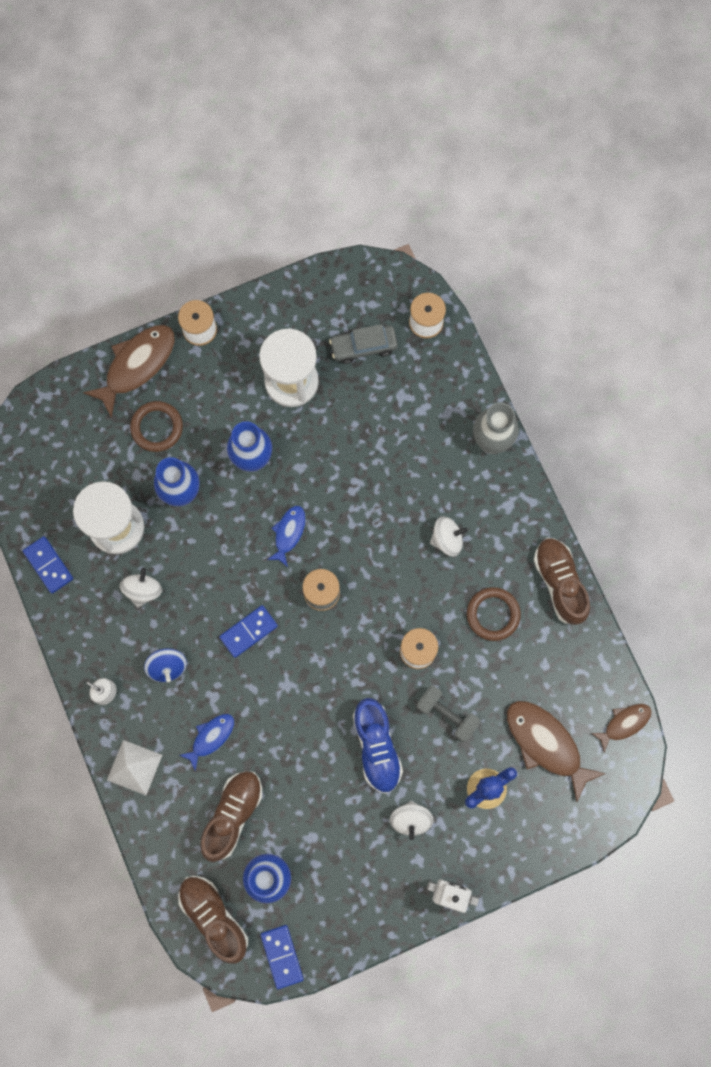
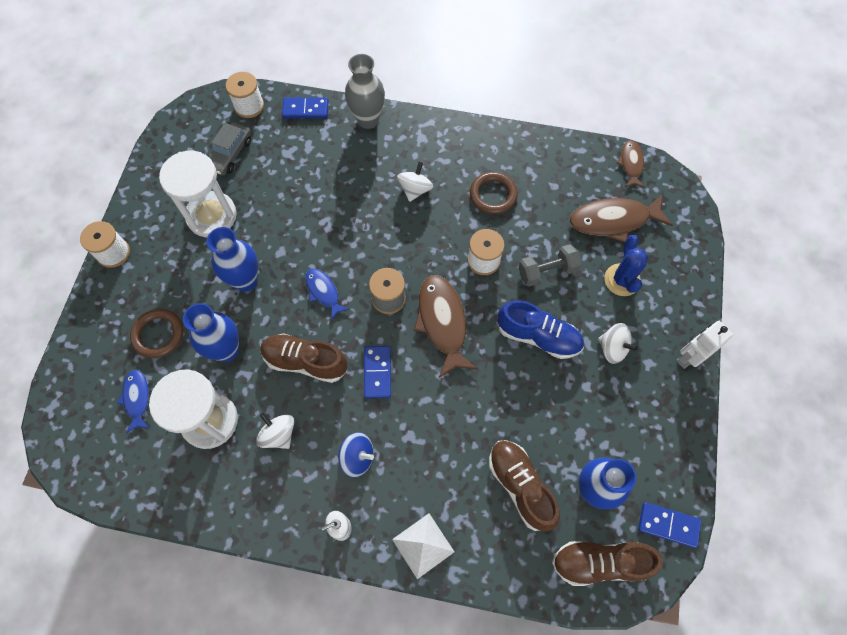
camera: 55 degrees left, 10 degrees down
blue domino [23,536,73,594] -> blue domino moved to [282,97,329,118]
brown fish [83,325,175,418] -> brown fish moved to [414,275,478,378]
blue fish [179,714,234,771] -> blue fish moved to [117,370,149,433]
brown shoe [534,538,590,625] -> brown shoe moved to [260,334,347,383]

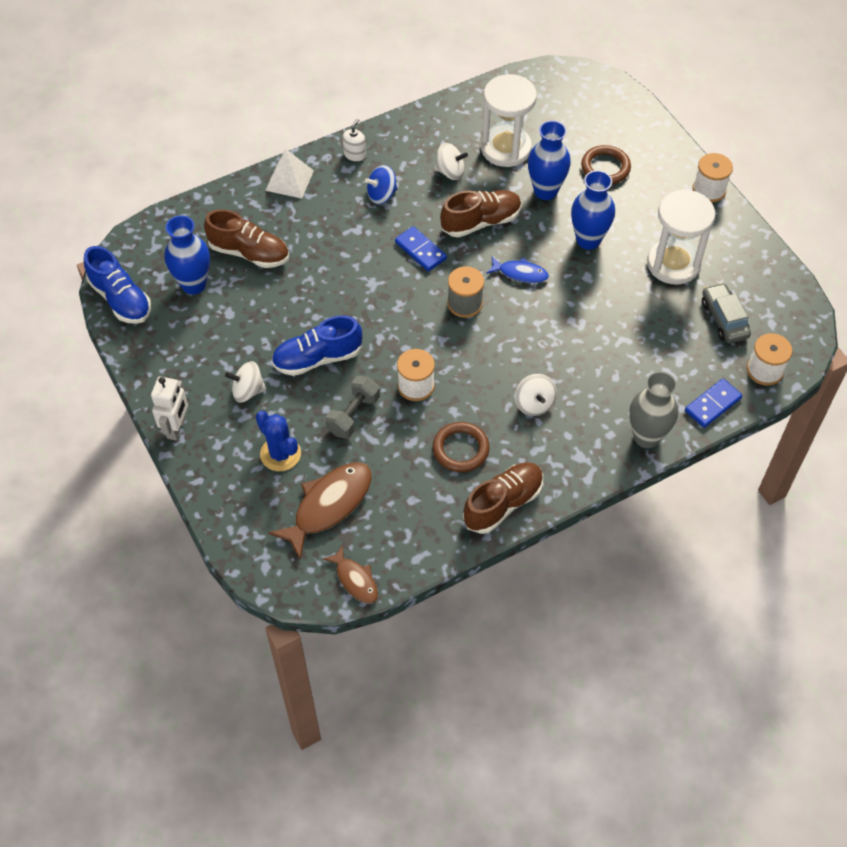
camera: 140 degrees right, 10 degrees down
blue fish [117,370,149,433] -> none
brown fish [414,275,478,378] -> none
brown shoe [552,541,663,586] -> brown shoe moved to [463,462,543,534]
blue domino [638,502,701,548] -> blue shoe [84,246,151,324]

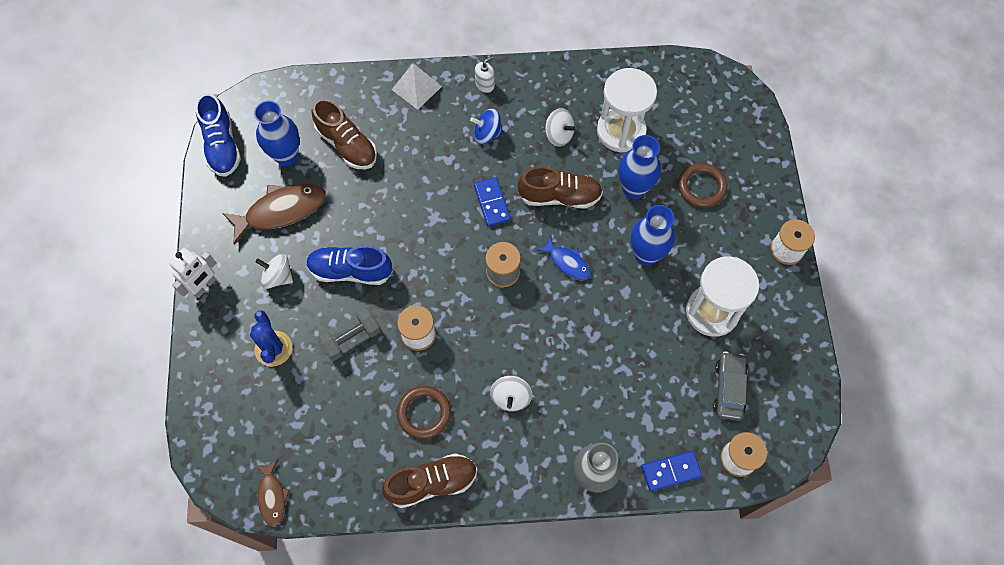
camera: 25 degrees right, 10 degrees up
brown fish [268,462,372,559] -> brown fish moved to [222,184,326,245]

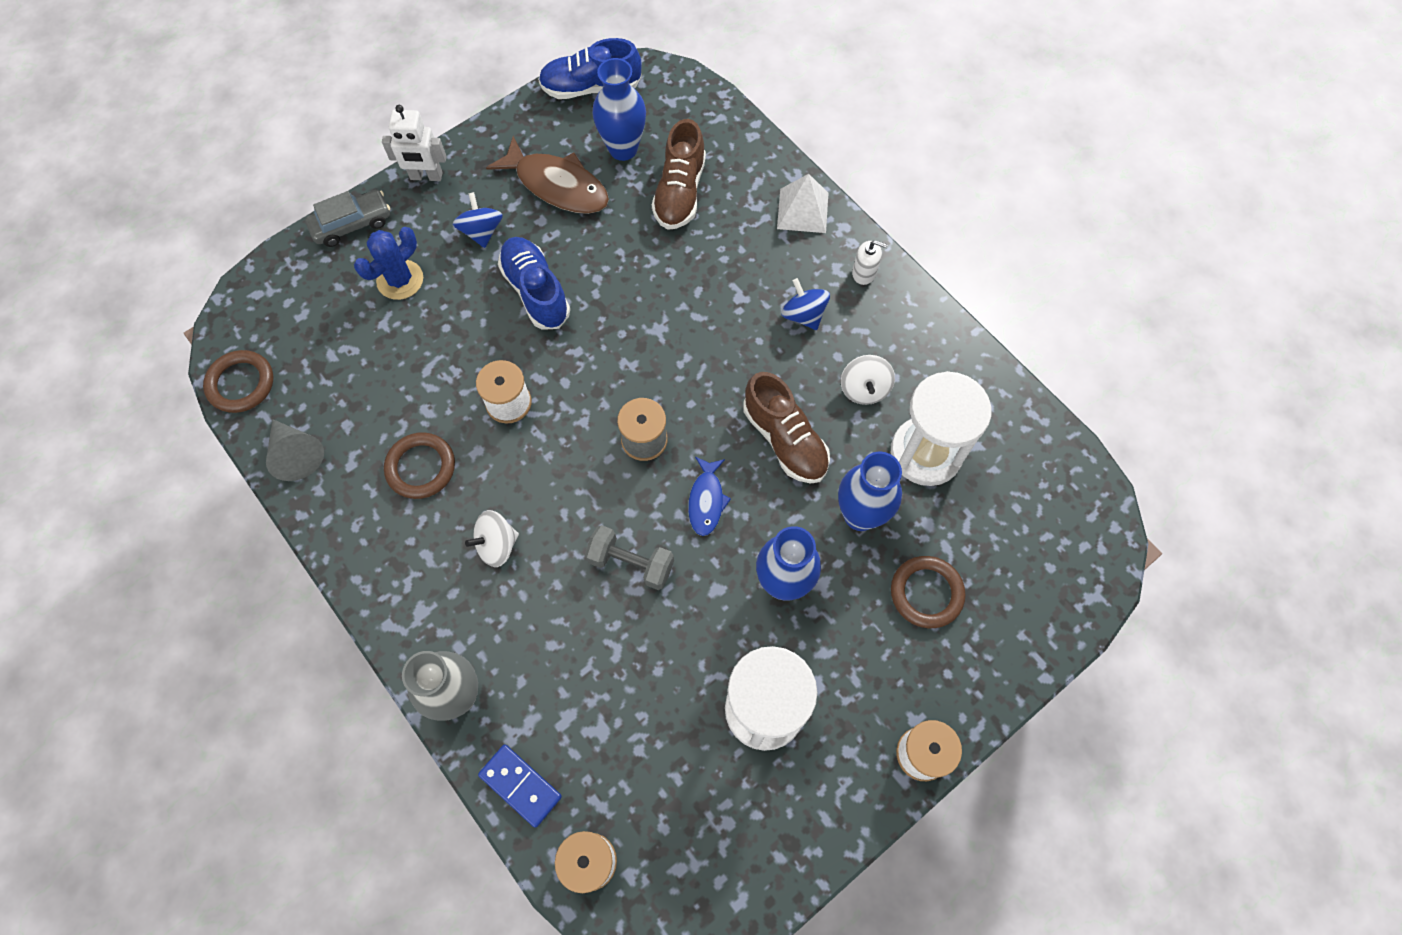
camera: 55 degrees right, 0 degrees up
blue shoe [195,93,241,177] -> blue shoe turned 45 degrees clockwise [538,38,642,99]
brown fish [255,460,290,527] -> brown ring [203,350,273,413]
white spinning top [256,254,293,289] -> blue spinning top [453,192,503,248]
grey dumbbell [318,308,382,361] -> grey dumbbell moved to [585,525,674,590]
brown shoe [382,453,477,508] -> none
blue domino [474,177,511,227] -> none
grey car [713,352,748,421] -> grey car moved to [305,190,390,247]
none -> grey cone [266,419,324,481]

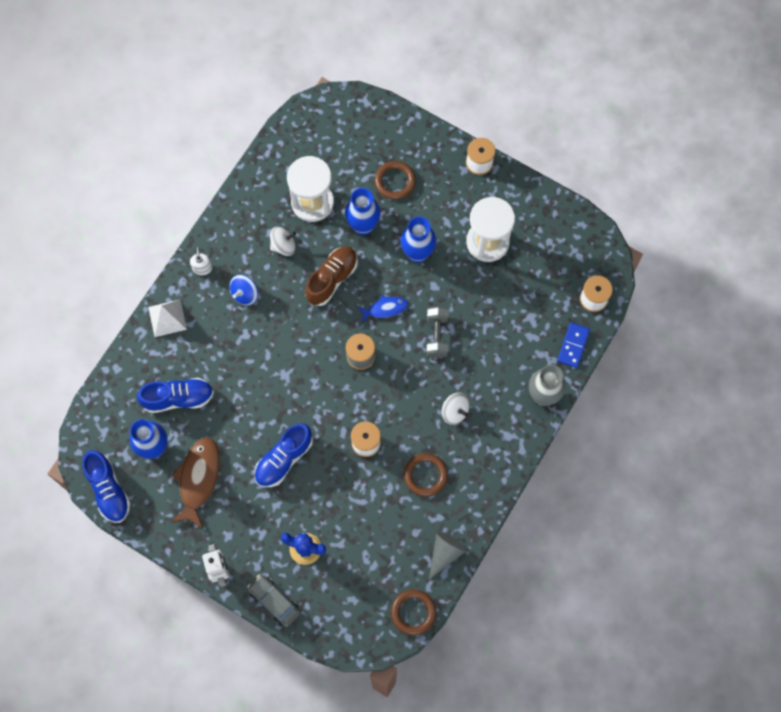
camera: 110 degrees left, 5 degrees up
blue spinning top [453,192,503,248] -> none
brown shoe [652,119,706,230] -> blue shoe [137,378,214,413]

